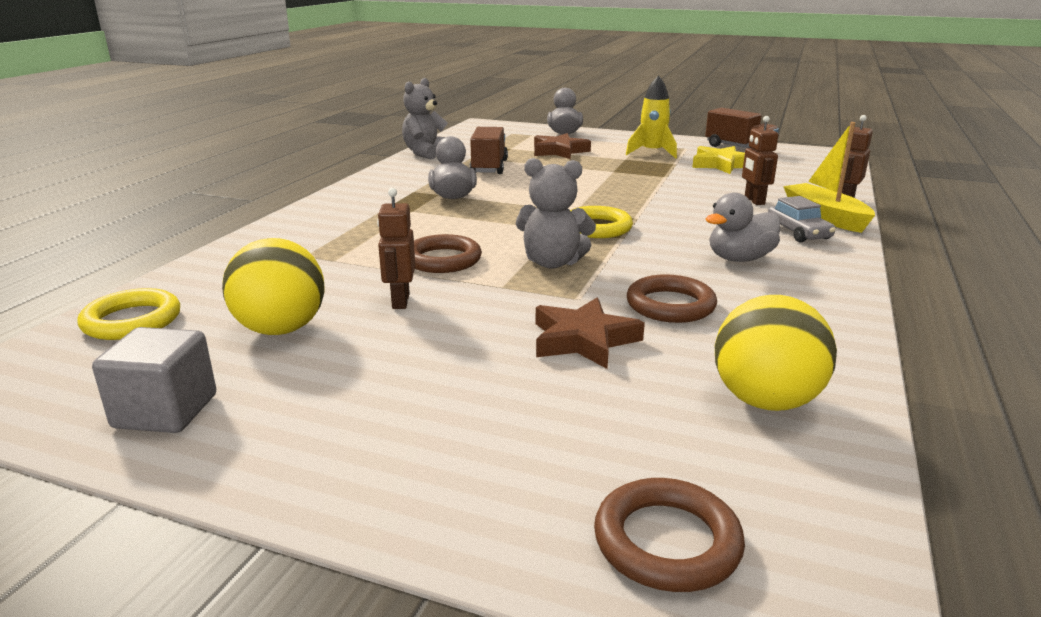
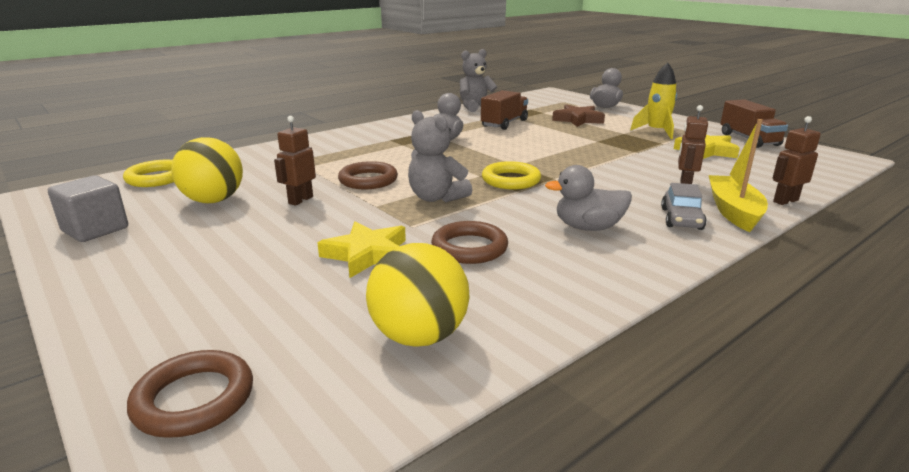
camera: 30 degrees right, 0 degrees up
brown star [536,298,645,369] -> yellow star [318,221,406,278]

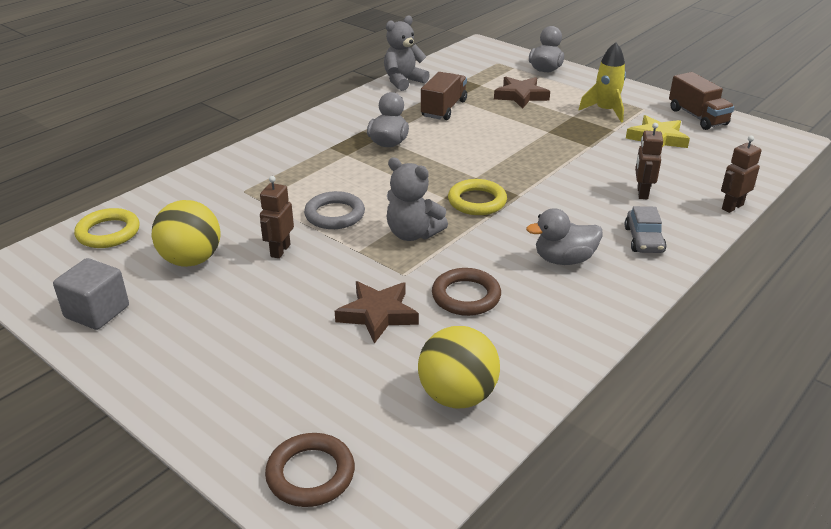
camera: 10 degrees left, 10 degrees up
yellow star [318,221,406,278] -> brown star [335,281,419,344]
brown ring [338,161,398,189] -> grey ring [304,191,365,229]
yellow boat [709,119,768,232] -> none

